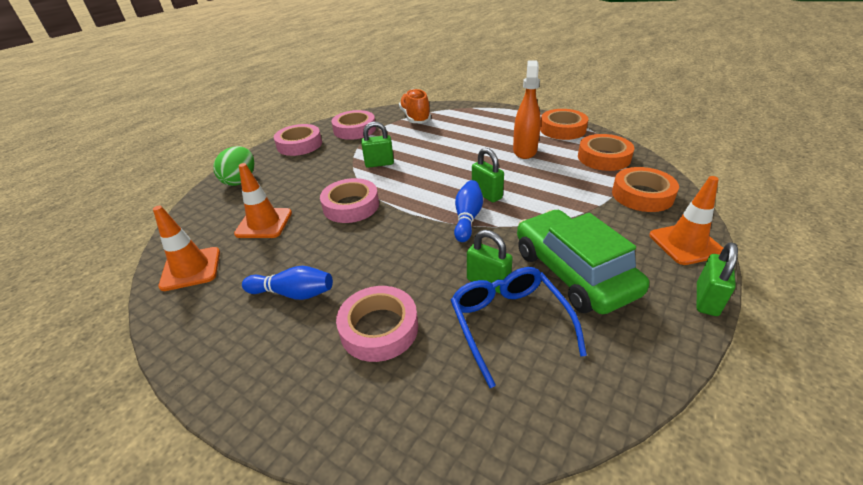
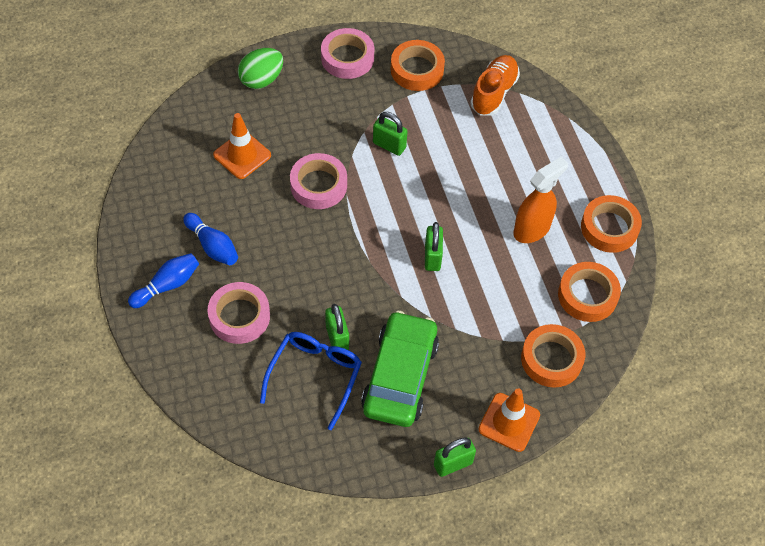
camera: 35 degrees right, 20 degrees up
orange traffic cone [153,206,220,291] -> none
pink tape [331,110,376,140] -> orange tape [391,40,445,91]
blue bowling pin [454,180,483,242] -> blue bowling pin moved to [128,253,199,308]

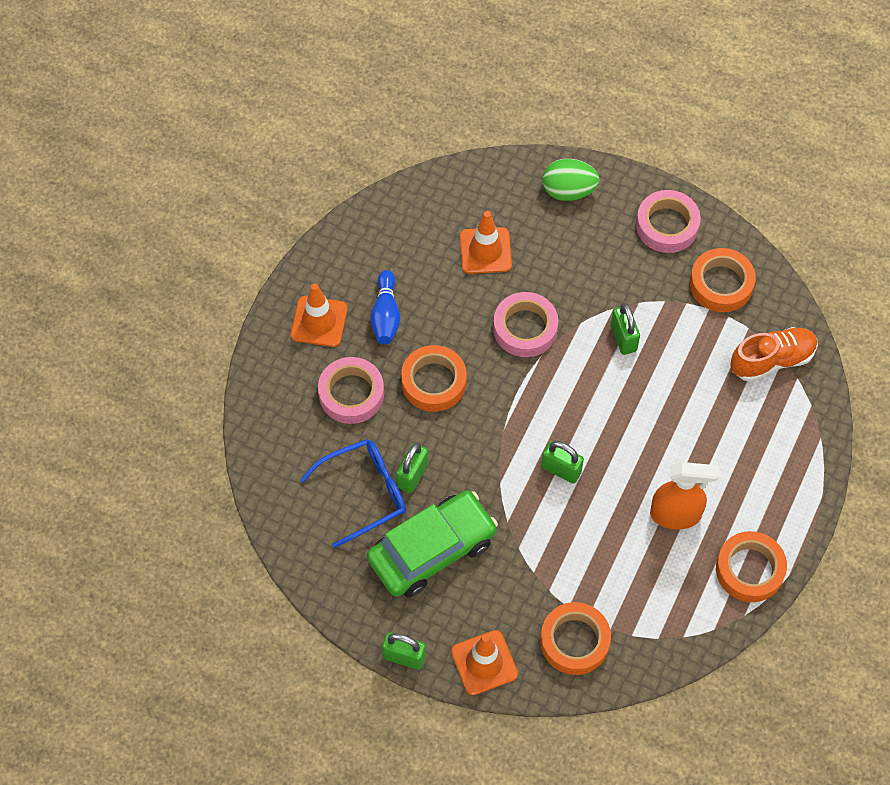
camera: 45 degrees right, 5 degrees up
blue bowling pin [128,253,199,308] -> orange traffic cone [291,283,347,347]
green padlock [425,222,443,271] -> green padlock turned 75 degrees clockwise [541,441,584,484]
orange tape [558,262,621,322] -> orange tape moved to [401,345,467,412]

